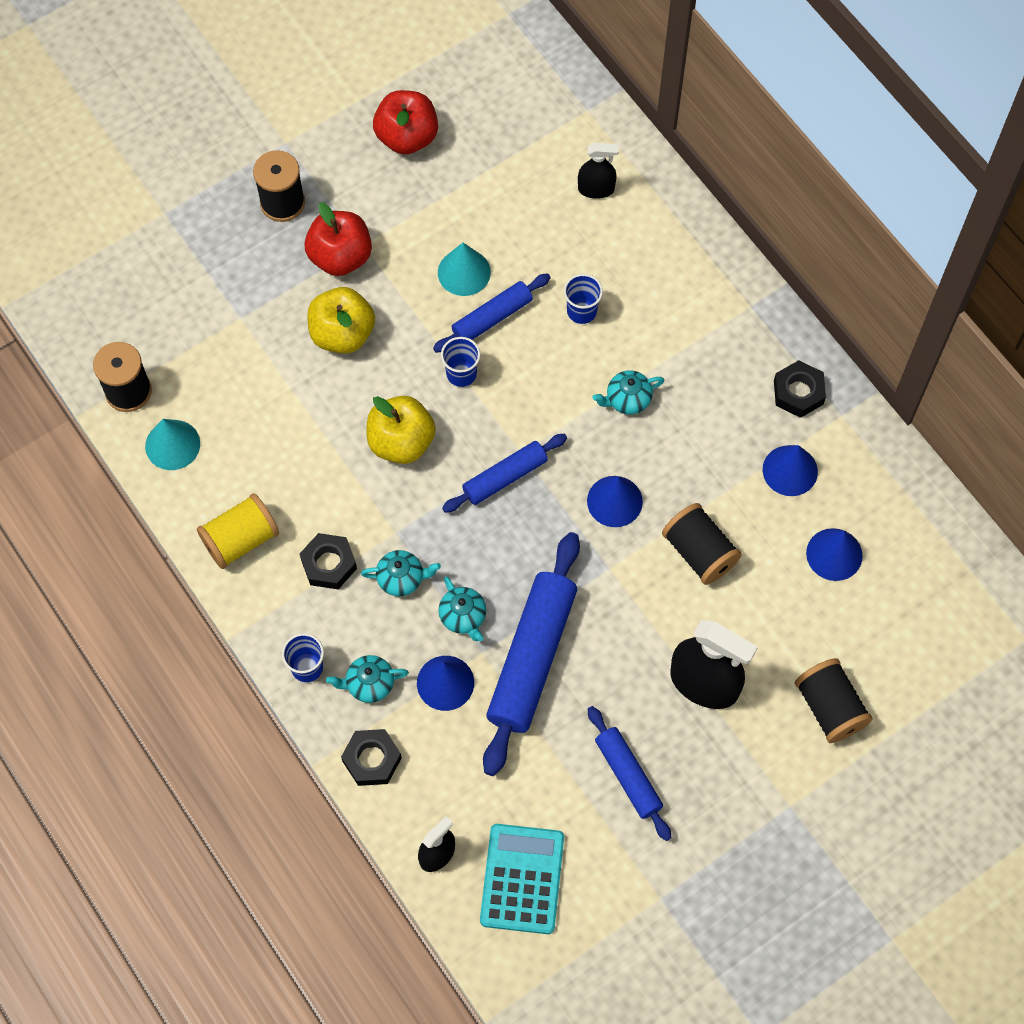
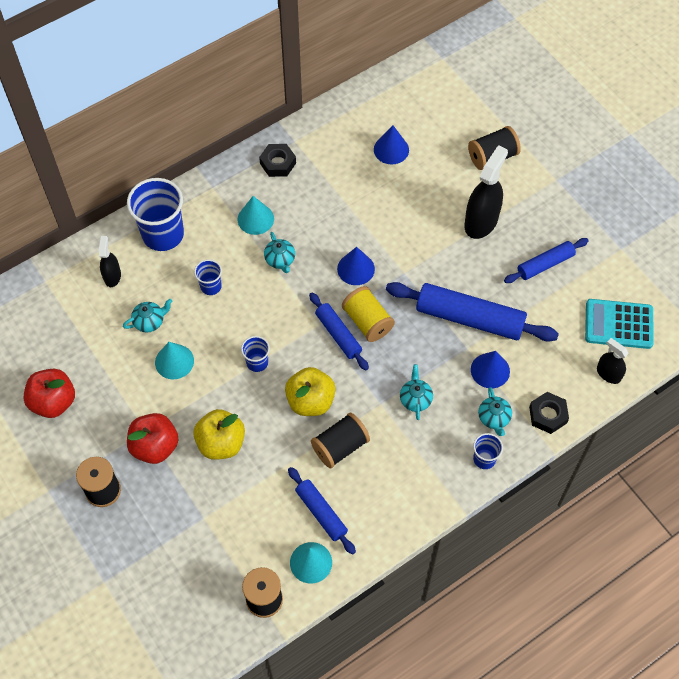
camera: 90 degrees left, 5 degrees down
yellow spool [197,494,279,569] -> yellow spool moved to [342,286,395,342]
black nut [300,533,357,589] -> none
blue rolling pin [433,273,551,353] -> blue rolling pin moved to [288,467,356,555]
turquoise teapot [439,577,486,641] -> turquoise teapot moved to [123,299,172,332]
black spool [662,503,742,585] -> black spool moved to [311,413,370,468]
blue cone [763,445,818,496] -> none
none -> blue cup [127,178,184,251]
none -> turquoise cone [238,196,274,235]

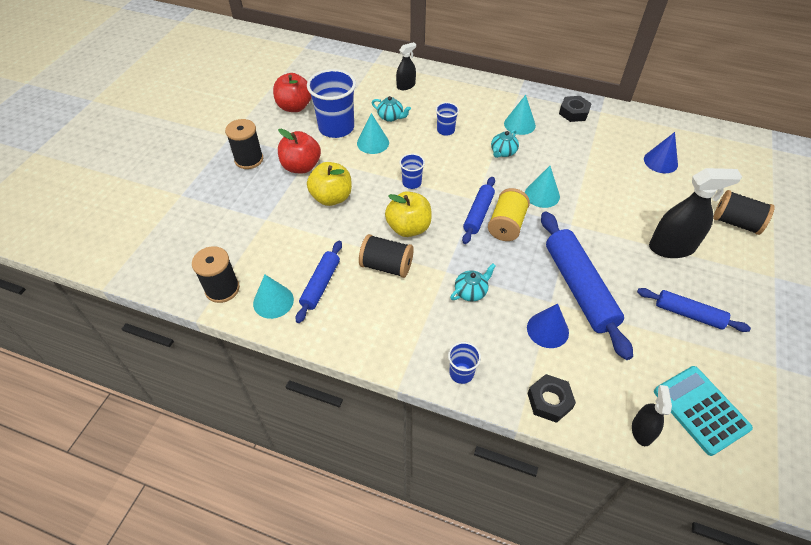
camera: 55 degrees right, 10 degrees down
blue cup [127,178,184,251] -> blue cup moved to [307,69,356,138]
blue cone [337,247,375,285] -> turquoise cone [525,166,560,208]
turquoise teapot [478,387,512,436] -> none

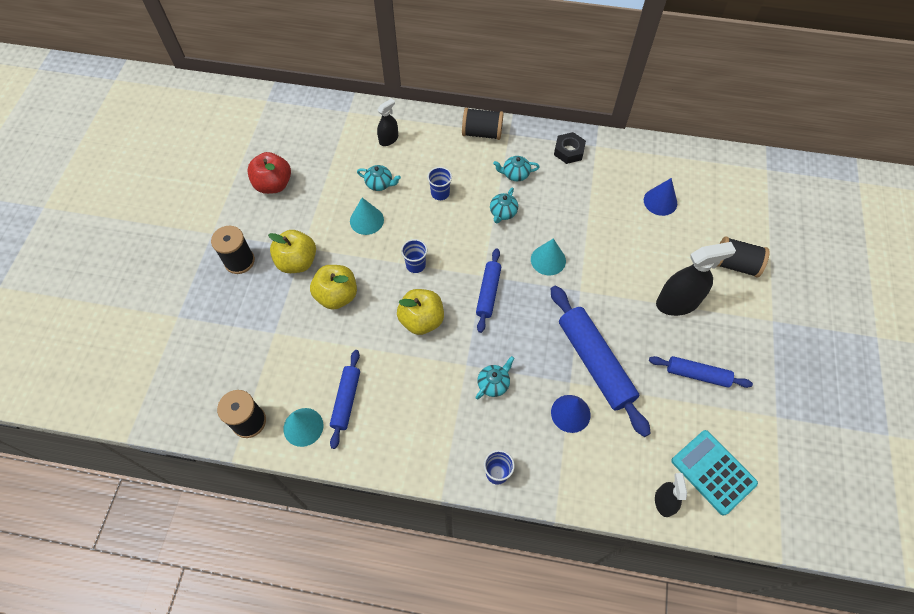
camera: 10 degrees left, 10 degrees up
red apple [278,129,321,173] -> yellow apple [268,230,316,273]
blue cup [307,69,356,138] -> none
black spool [359,234,414,278] -> black spool moved to [462,108,504,140]
yellow spool [488,188,530,241] -> none
turquoise cone [504,95,536,135] -> turquoise teapot [493,156,540,182]
black nut [527,374,576,423] -> none

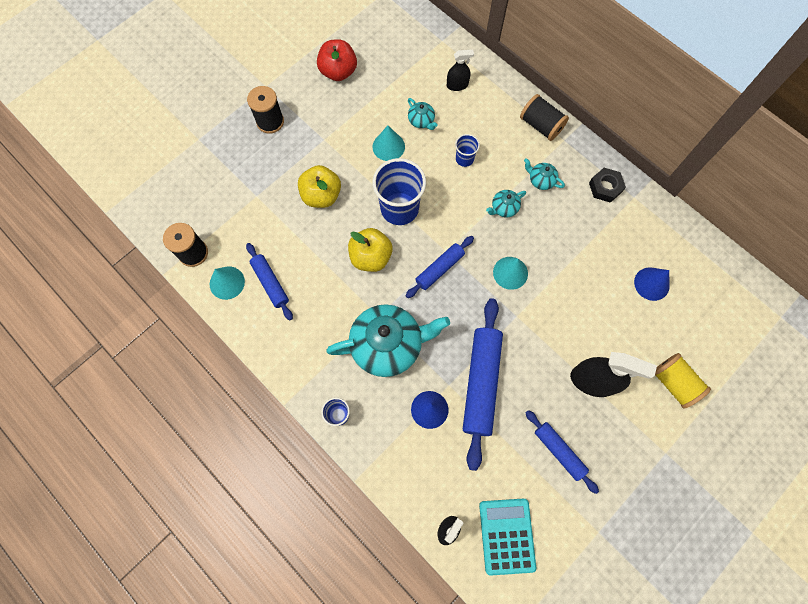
camera: 35 degrees right, 10 degrees up
yellow apple [268,230,316,273] -> none
blue rolling pin [330,350,360,449] -> blue rolling pin turned 75 degrees counterclockwise [246,243,293,321]
blue cup [401,239,427,273] -> blue cup [372,158,426,225], size x2.02
turquoise teapot [475,356,514,399] -> turquoise teapot [326,304,450,377], size x2.32
black spool [717,236,769,277] -> yellow spool [655,353,711,408]

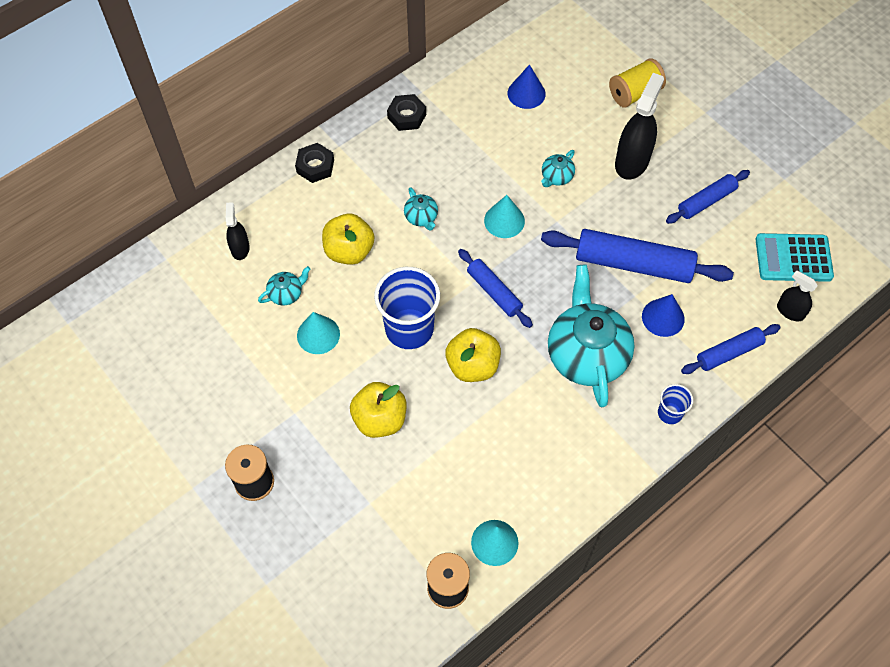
camera: 85 degrees left, 10 degrees down
blue rolling pin [246,243,293,321] -> blue rolling pin moved to [681,324,781,374]
red apple [317,39,357,81] -> none
blue cup [455,134,480,167] -> yellow apple [322,214,374,265]
black spool [520,94,569,141] -> black nut [295,143,334,183]
turquoise teapot [524,158,565,190] -> turquoise teapot moved to [541,150,575,187]

